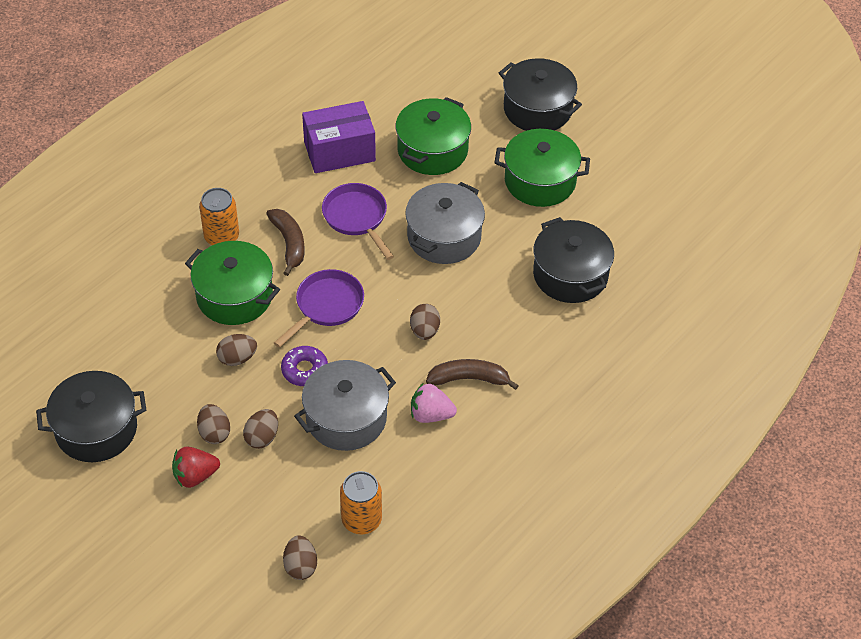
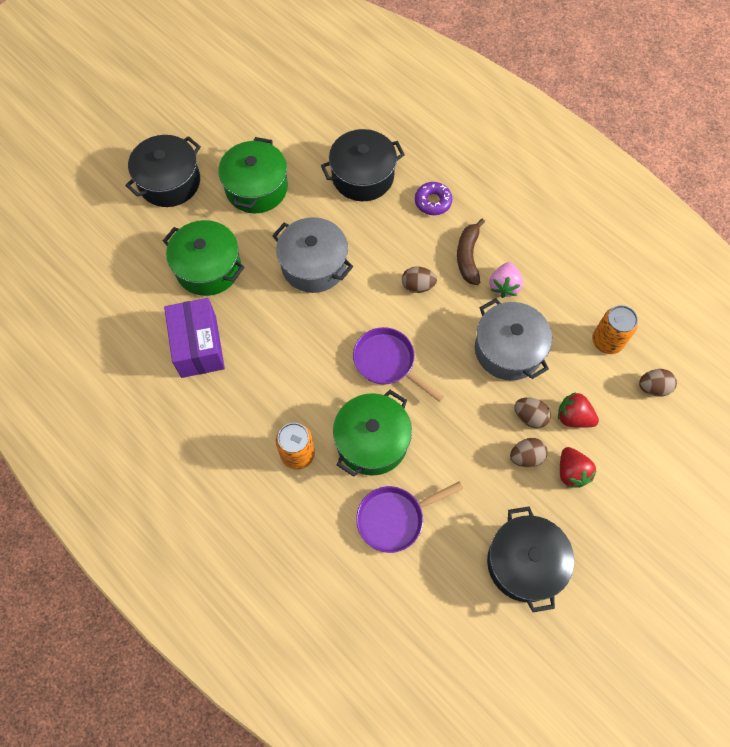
camera: 85 degrees left, 15 degrees up
brown egg [216,334,257,366] -> none
brown banana [266,209,305,276] -> none
purple donut [281,346,328,386] -> purple donut moved to [415,182,452,215]
purple pan [322,183,394,260] -> purple pan moved to [356,481,463,553]
none -> red strawberry [558,392,599,428]

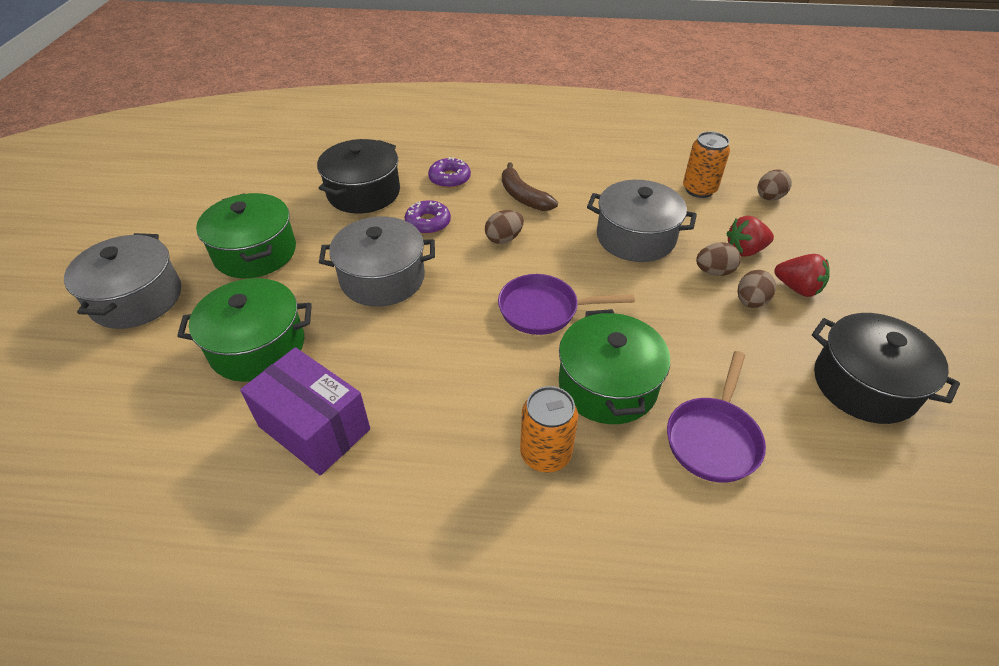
camera: 40 degrees left, 20 degrees down
black pot [125,135,201,207] -> grey pot [64,233,181,329]
pink strawberry [490,262,523,298] -> none
none -> purple donut [405,200,451,234]

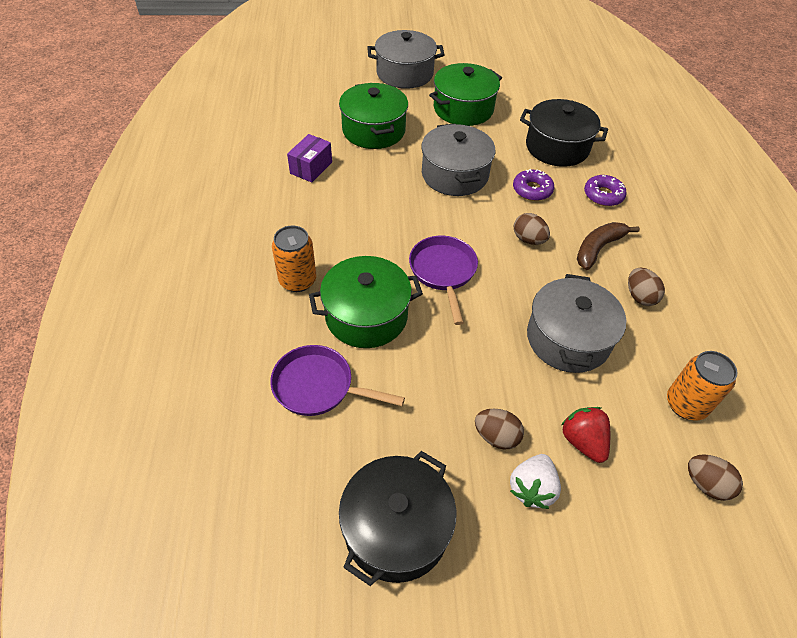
camera: 80 degrees right, 5 degrees up
purple box [240,347,370,475] -> purple box [287,134,332,183], size x0.62
brown egg [696,242,741,276] -> brown egg moved to [628,267,665,306]
red strawberry [774,254,830,297] -> white strawberry [510,454,561,509]

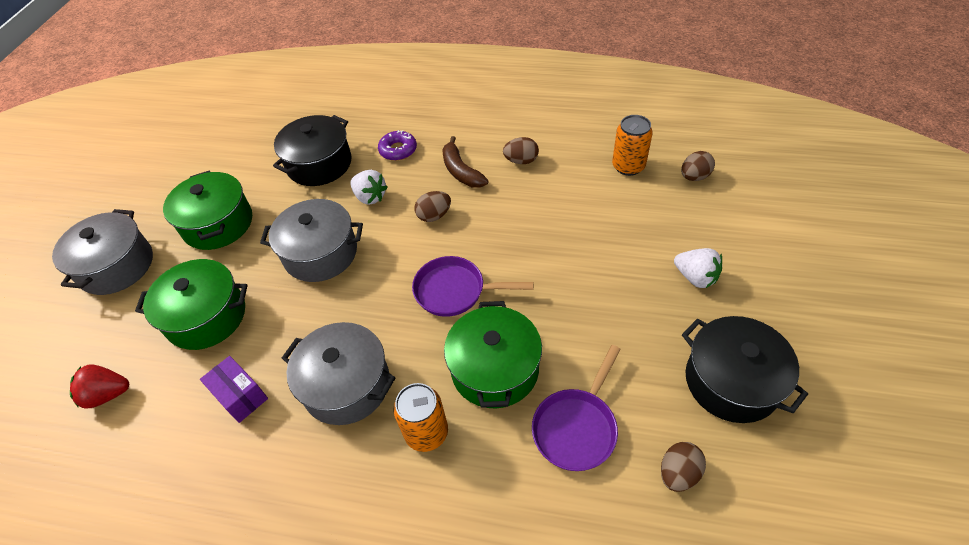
camera: 70 degrees left, 0 degrees up
brown egg [475,408,524,449] -> brown egg moved to [661,442,706,492]
purple donut [513,169,554,201] -> white strawberry [350,170,387,205]
grey pot [527,274,626,373] -> grey pot moved to [282,322,396,425]
red strawberry [561,407,610,463] -> red strawberry moved to [70,364,129,408]

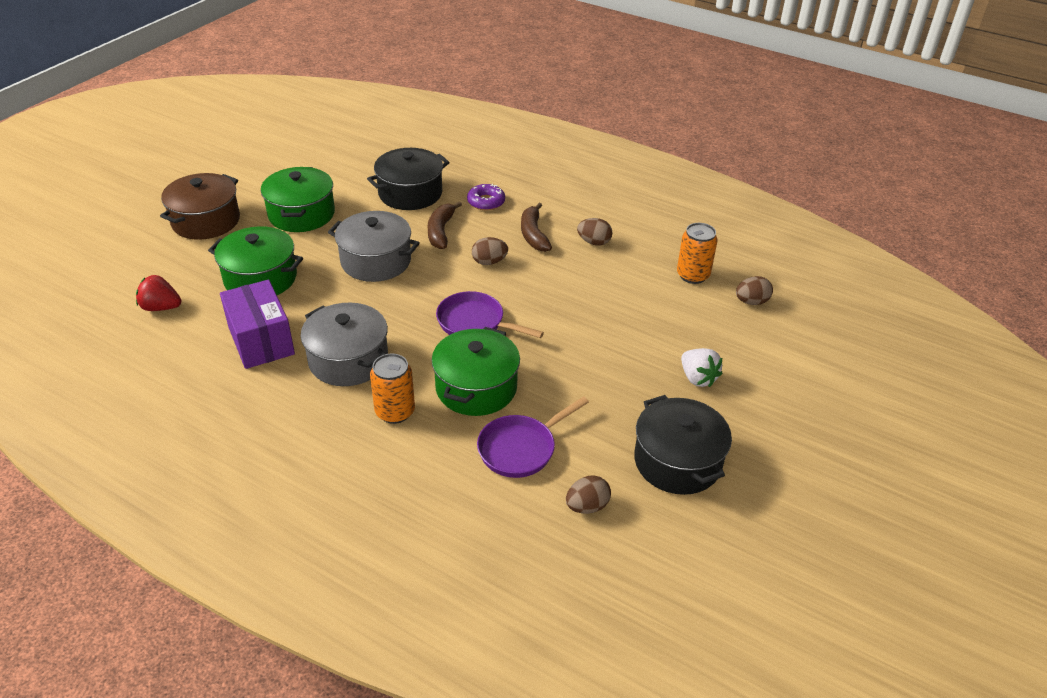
camera: 15 degrees right, 10 degrees down
grey pot [52,209,153,295] -> brown pot [160,173,240,240]
purple box [200,356,268,423] -> purple box [220,280,295,369], size x1.62
white strawberry [350,170,387,205] -> brown banana [427,201,462,249]

